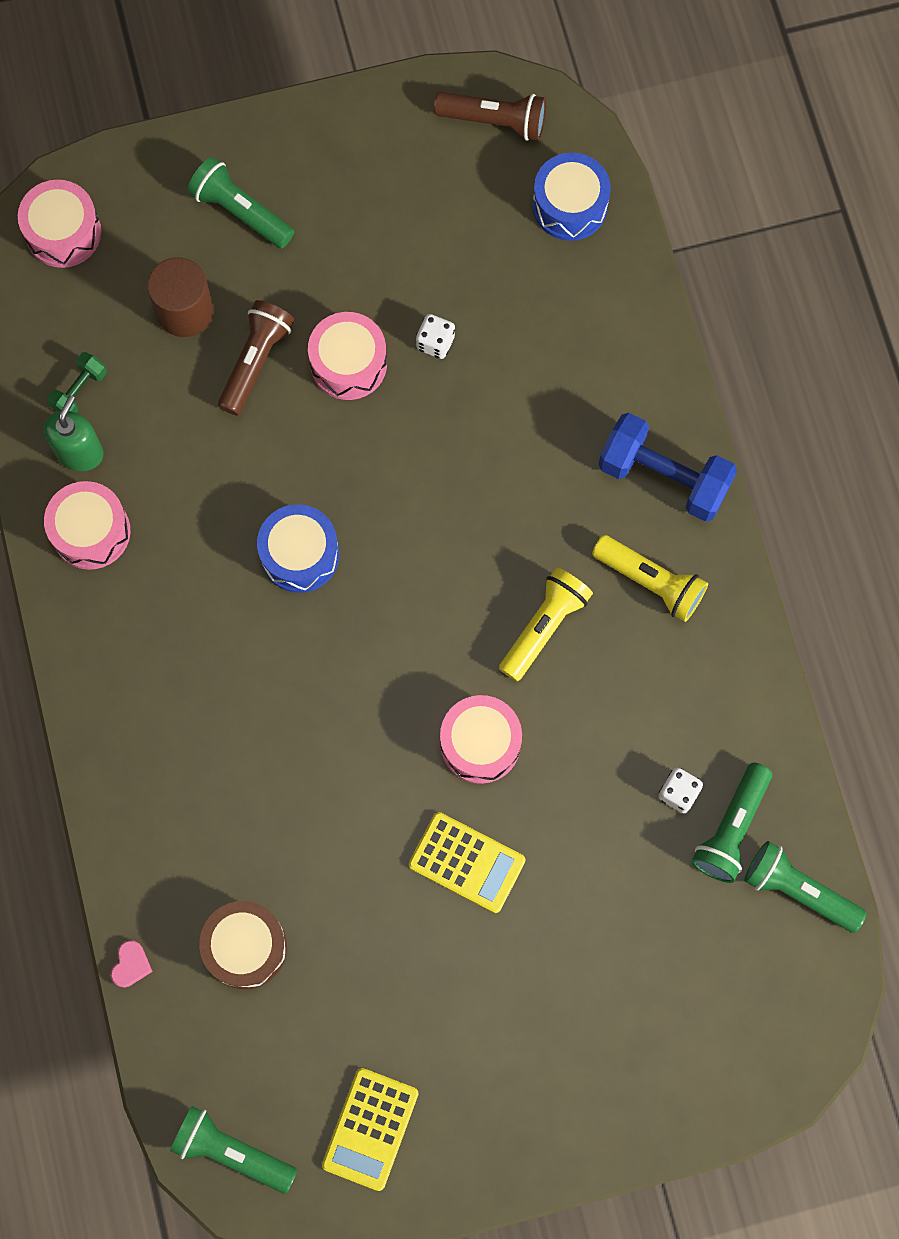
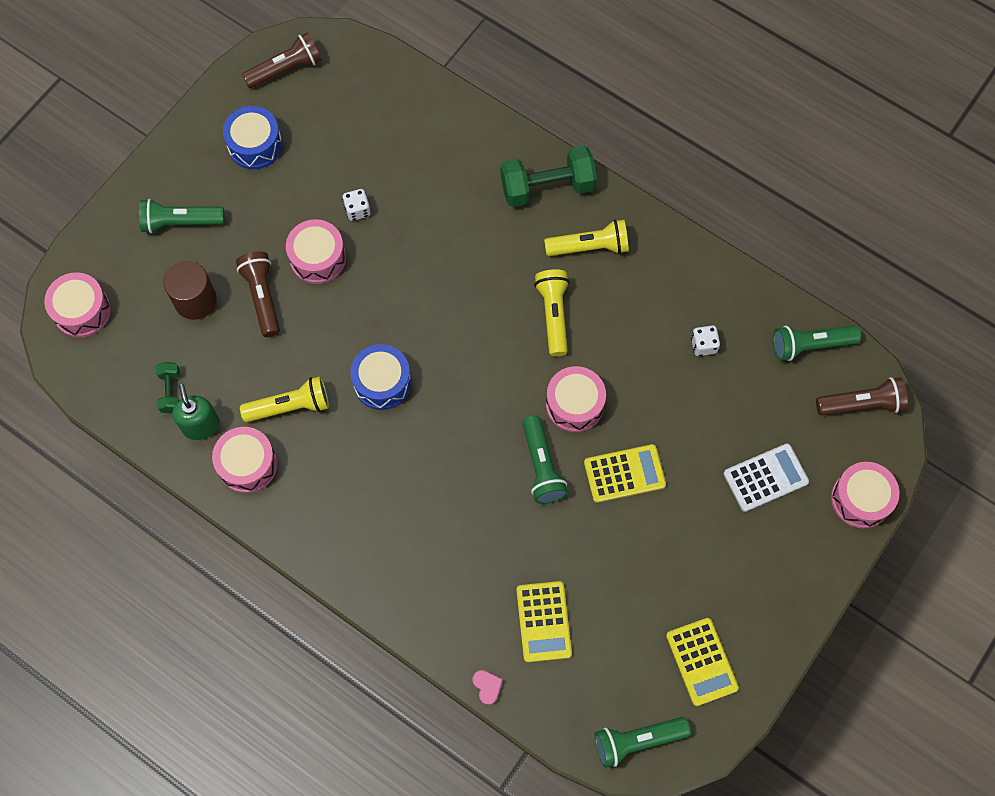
camera: 40 degrees left, 5 degrees down
brown drum [199,901,287,989] -> yellow calculator [516,581,572,662]
blue drum [532,152,611,241] -> blue drum moved to [223,106,282,169]
blue dumbbell [599,413,737,522] -> green dumbbell [501,146,597,207]
green flashlight [691,763,772,883] -> green flashlight moved to [523,416,568,504]
none -> yellow flashlight [240,376,329,422]
none -> white calculator [724,444,809,512]
none -> brown flashlight [816,377,908,415]
none -> pink drum [831,462,899,528]

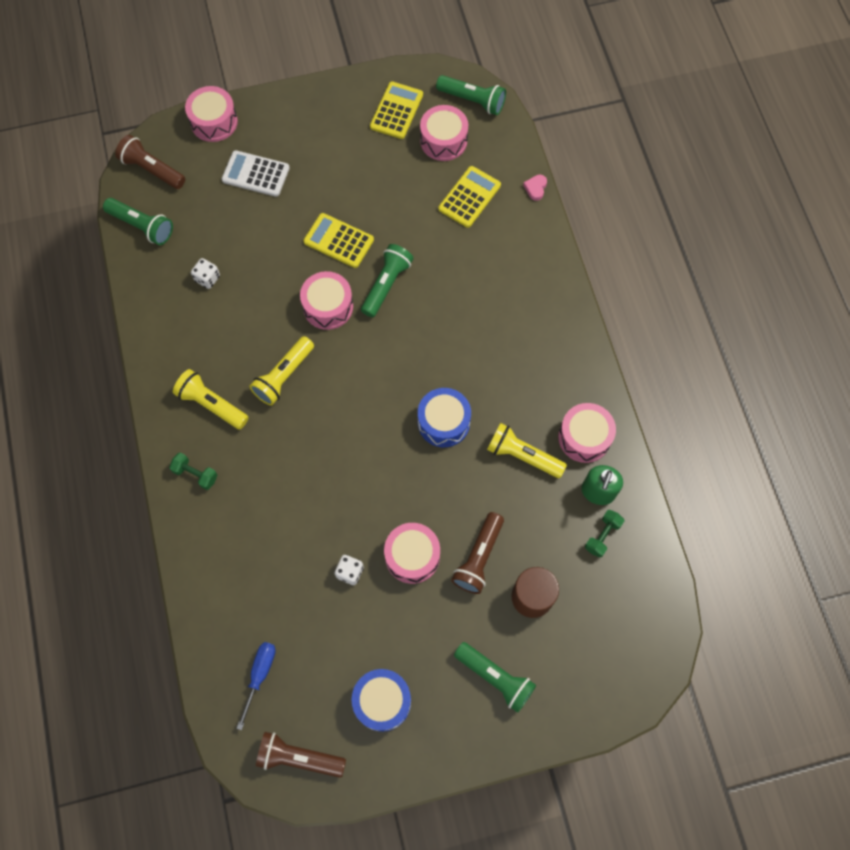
camera: 140 degrees left, 0 degrees up
pink drum [44,272,111,338] -> pink drum moved to [420,105,468,161]
green dumbbell [501,146,597,207] -> green dumbbell [169,453,217,490], size x0.51
none -> blue screwdriver [236,642,276,730]

